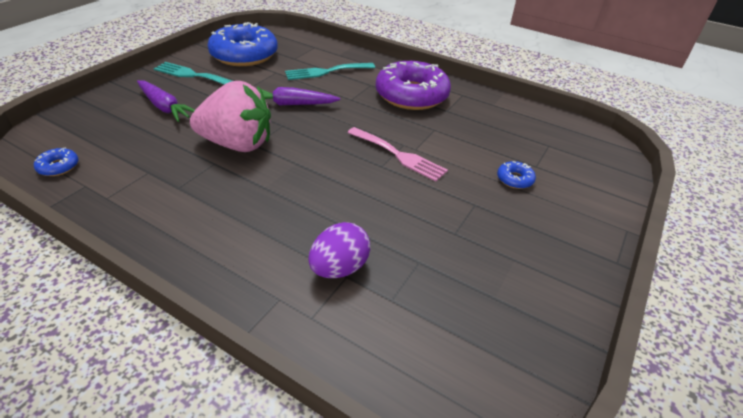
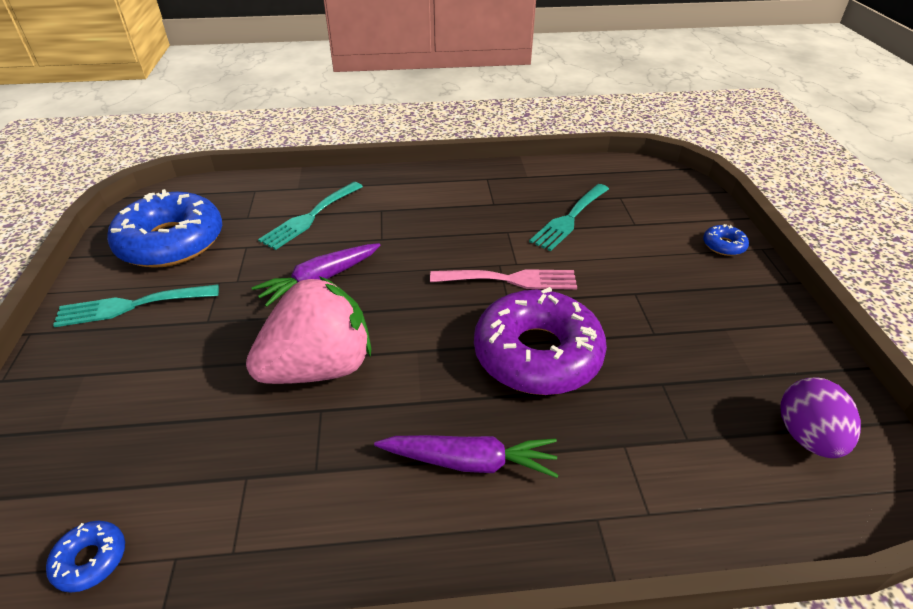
camera: 35 degrees left, 0 degrees up
purple carrot [137,80,195,122] -> purple carrot moved to [374,435,558,478]
purple egg [308,222,371,278] -> purple egg moved to [780,377,861,458]
purple donut [376,61,451,110] -> purple donut moved to [474,287,607,395]
blue donut [497,161,536,189] -> blue donut moved to [703,224,749,256]
none -> turquoise fork [529,184,609,251]

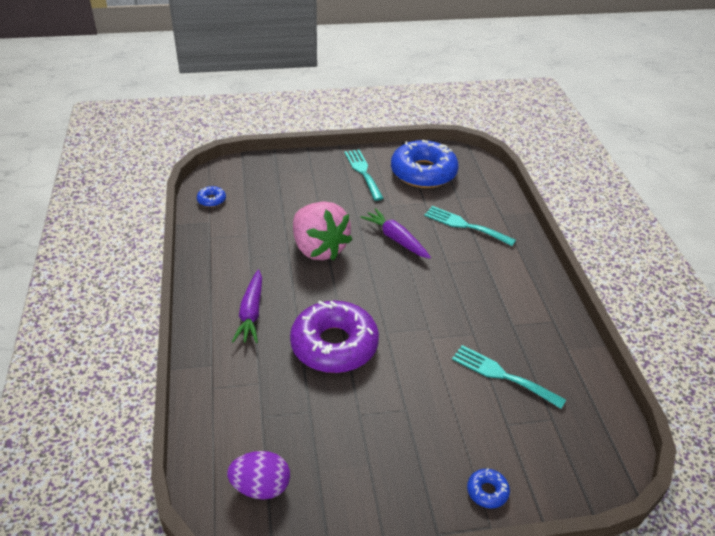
camera: 85 degrees right, 0 degrees up
pink fork [430,269,577,290] -> none

